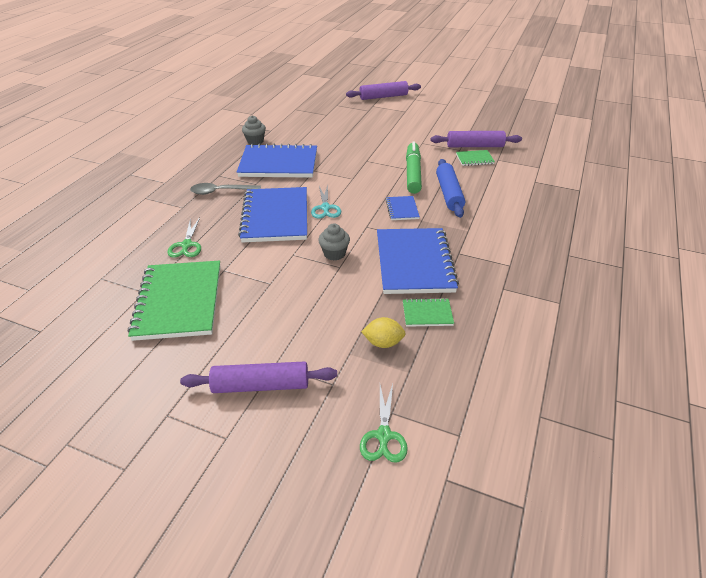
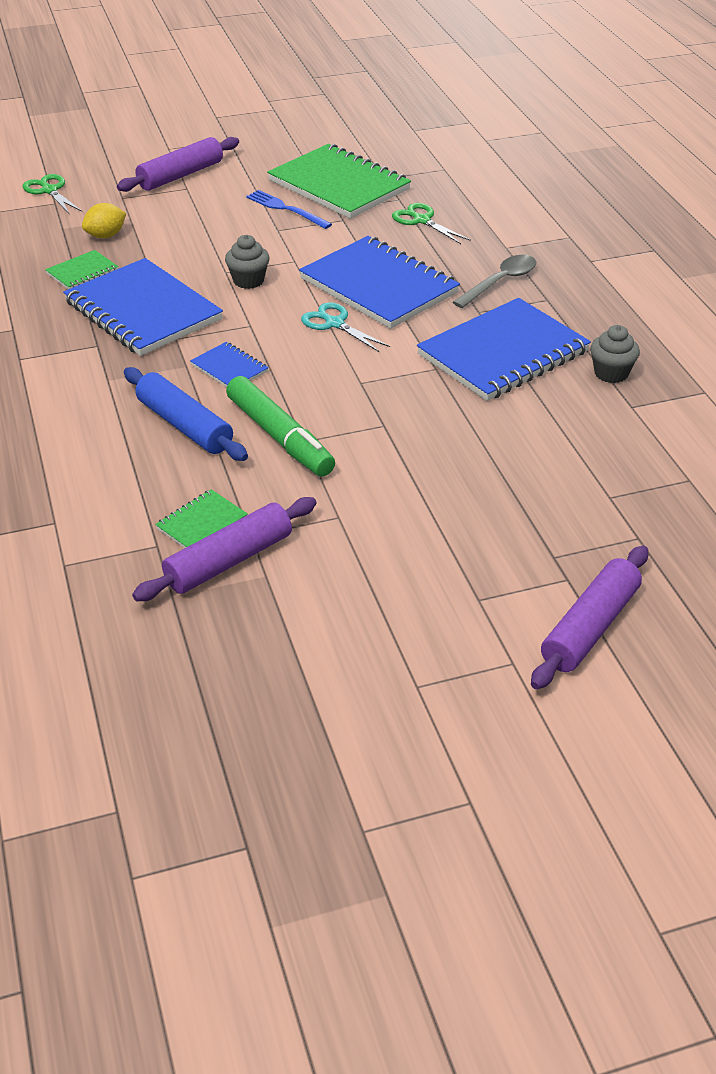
camera: 140 degrees right, 0 degrees up
none -> blue fork [246,190,332,229]

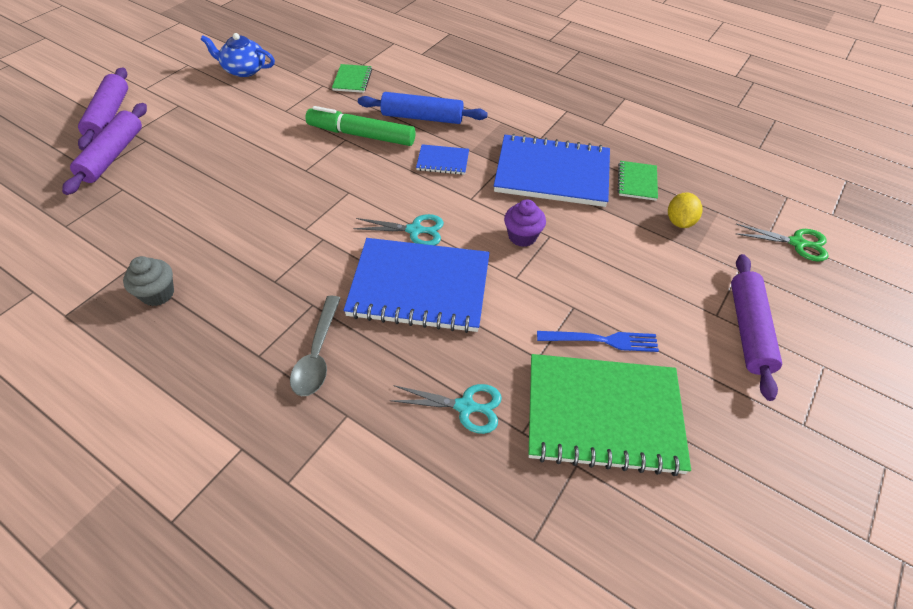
camera: 140 degrees right, 10 degrees up
purple rolling pin [132,497,317,601] -> purple rolling pin moved to [62,103,147,195]
grey cupcake [225,235,270,289] -> purple cupcake [504,199,546,247]
green scissors [392,203,471,244] -> turquoise scissors [389,384,502,434]
blue notebook [417,298,591,401] -> none
none -> blue teapot [201,33,275,77]

